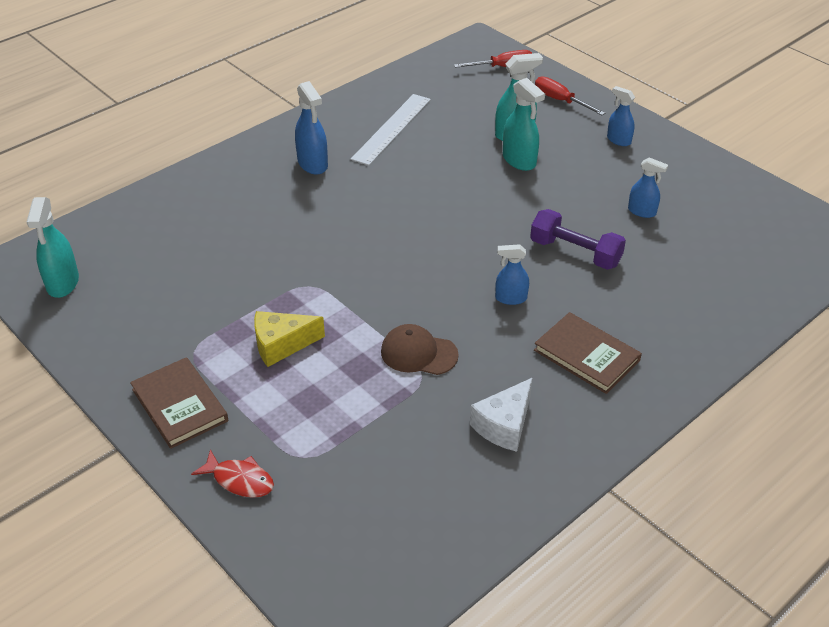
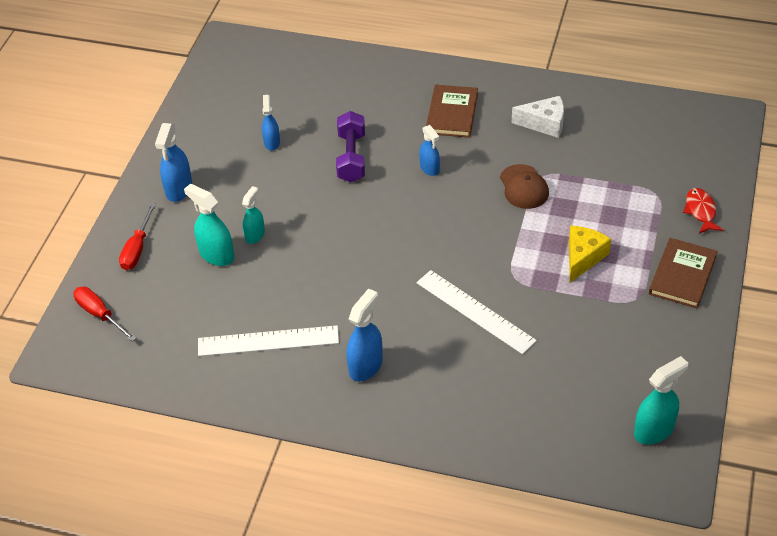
camera: 120 degrees left, 5 degrees up
yellow cheese [254,311,325,367] -> yellow cheese turned 105 degrees counterclockwise [569,226,611,283]
turquoise spray bottle [503,78,545,171] -> turquoise spray bottle [242,186,265,244], size x0.65
blue spray bottle [607,86,635,146] -> blue spray bottle [155,123,192,202], size x1.53
none -> white ruler [416,270,537,354]

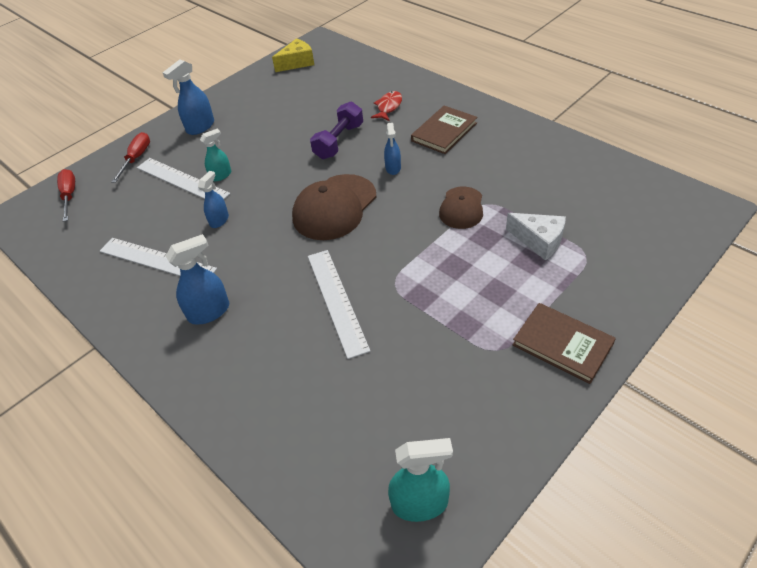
camera: 30 degrees right, 0 degrees up
red screwdriver [119,203,156,270] -> red screwdriver turned 150 degrees clockwise [111,132,150,183]
turquoise spray bottle [184,184,234,266] -> white ruler [137,158,230,199]
blue spray bottle [262,95,280,151] -> blue spray bottle moved to [198,171,229,228]
white cheese [512,96,564,138] -> white cheese moved to [506,213,566,260]
yellow cheese [569,226,611,283] -> yellow cheese moved to [272,38,314,72]
brown book [649,238,718,309] -> brown book turned 75 degrees clockwise [512,303,616,384]
red fish [683,188,723,234] -> red fish moved to [371,91,402,121]
none -> brown cap [292,174,376,240]

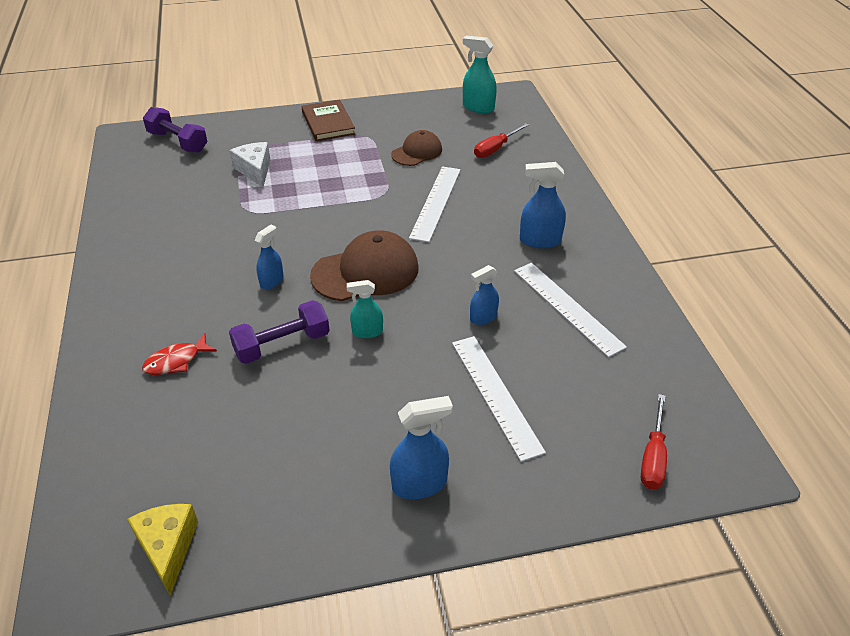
camera: 150 degrees left, 5 degrees down
red screwdriver [111,132,150,183] -> red screwdriver moved to [474,123,529,158]
turquoise spray bottle [200,129,231,181] -> turquoise spray bottle moved to [347,280,383,338]
yellow cheese [272,38,314,72] -> yellow cheese turned 75 degrees clockwise [127,504,198,596]
brown book [411,106,478,154] -> none
brown cap [439,187,483,229] -> brown cap moved to [391,130,442,166]
none -> purple dumbbell [143,107,207,153]

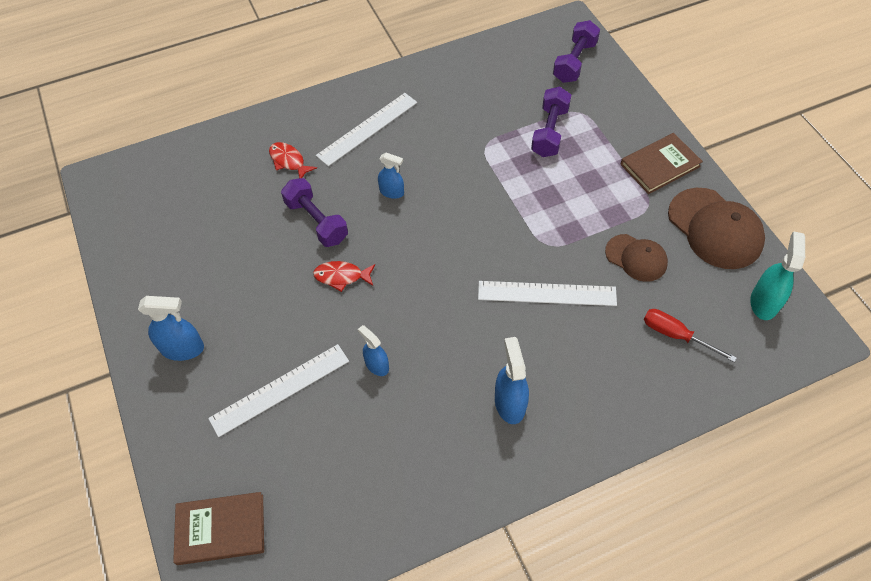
camera: 80 degrees right, 15 degrees up
yellow cheese [127,504,198,596] -> none
white cheese [230,142,271,187] -> purple dumbbell [531,87,571,157]
brown cap [310,230,418,301] -> brown cap moved to [668,188,765,269]
turquoise spray bottle [347,280,383,338] -> red fish [313,261,375,292]
blue spray bottle [390,396,453,499] -> blue spray bottle turned 60 degrees counterclockwise [138,296,204,361]
white ruler [514,263,627,357] -> white ruler moved to [316,93,417,166]
red screwdriver [641,394,667,489] -> brown book [173,492,264,565]

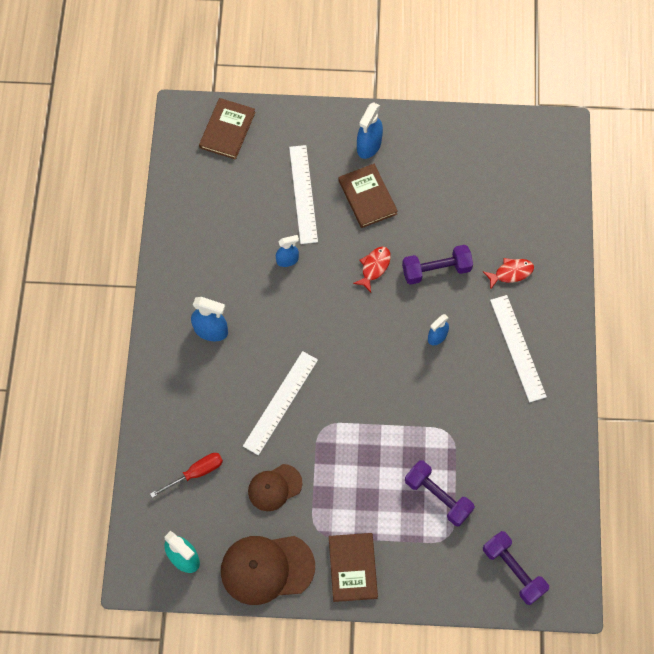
camera: 115 degrees right, 10 degrees up
none -> brown book [338,164,398,228]

